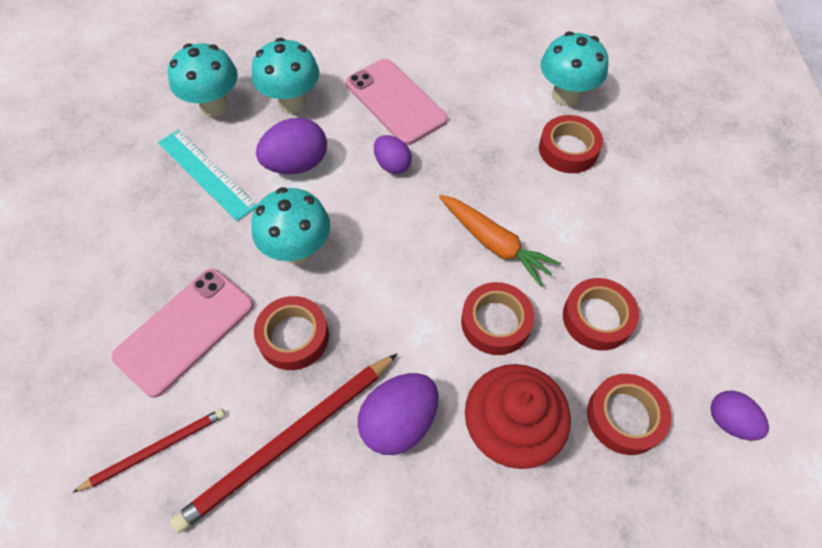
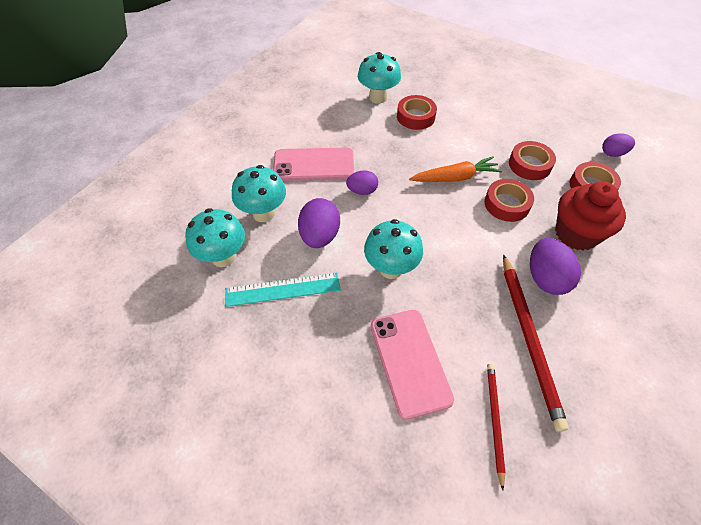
camera: 55 degrees left, 5 degrees down
red tape [254,296,329,370] -> none

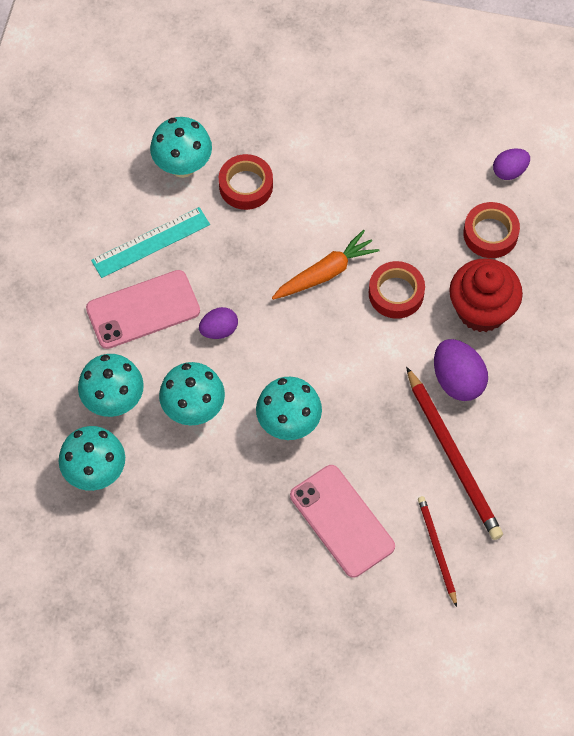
camera: 20 degrees left, 10 degrees up
turquoise ruler [225,273,340,307] -> turquoise ruler moved to [91,207,210,278]
purple egg [298,198,340,248] -> turquoise mushroom [159,362,225,425]
red tape [509,141,556,180] -> none

